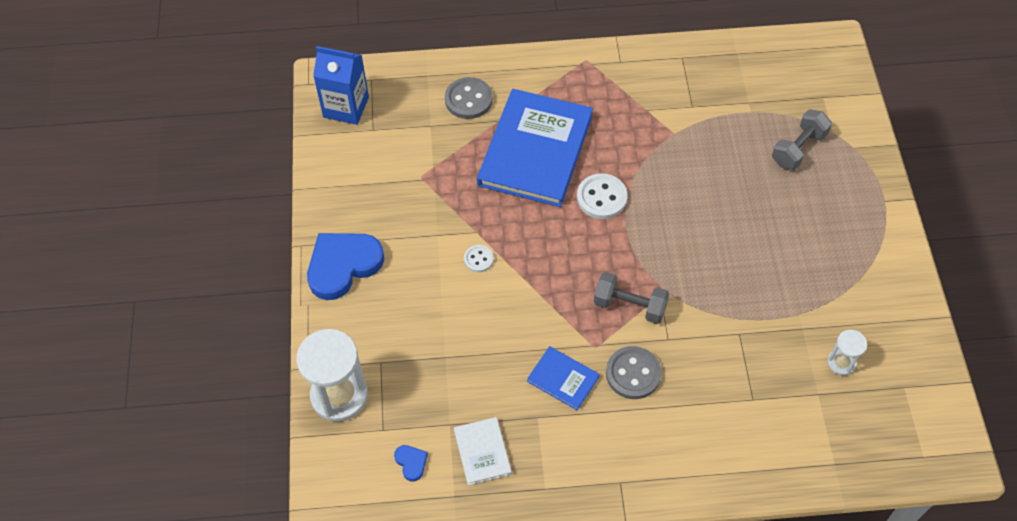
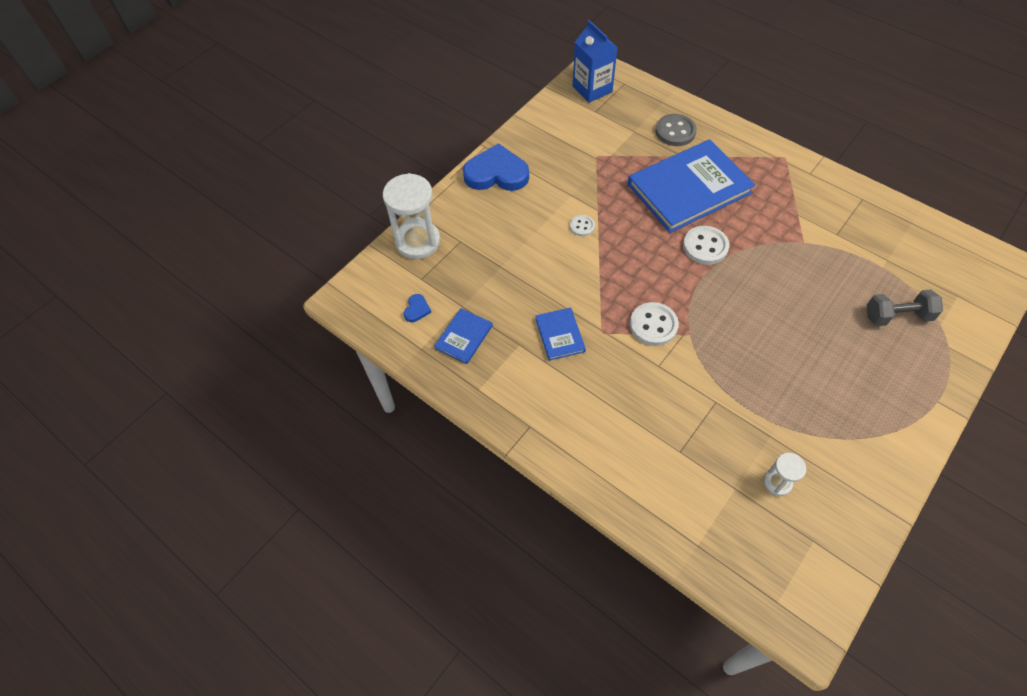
camera: 45 degrees right, 0 degrees up
white book [454,417,512,485] -> blue book [434,308,493,364]
grey dumbbell [594,272,669,324] -> white button [630,302,679,346]
grey button [606,346,662,399] -> none

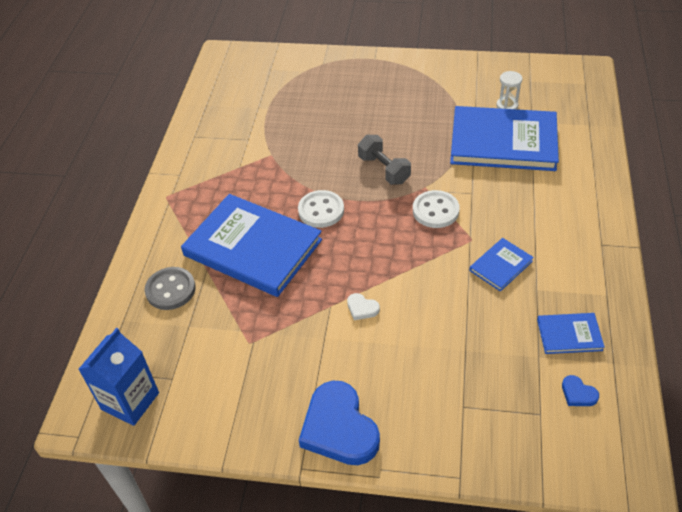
camera: 120 degrees left, 10 degrees down
white hourglass [383,173,441,259] -> none
blue heart [404,294,431,322] -> blue heart turned 120 degrees counterclockwise [562,375,599,406]
white button [570,215,595,236] -> white heart [347,293,380,320]
grey dumbbell [867,289,943,326] -> grey dumbbell moved to [358,135,411,185]
none -> blue book [450,106,559,171]

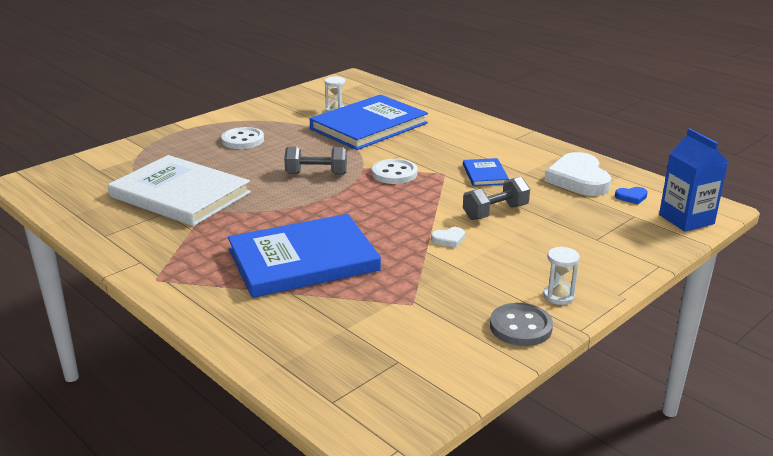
camera: 55 degrees left, 20 degrees down
blue carton [78,328,159,426] -> blue carton moved to [659,129,728,232]
grey button [145,267,196,310] -> grey button moved to [490,303,553,346]
white button [298,190,344,228] -> white button moved to [221,127,264,149]
blue heart [299,381,380,465] -> white hourglass [543,247,580,305]
blue book [537,313,605,354] -> white heart [544,152,611,196]
none -> white book [108,155,251,226]
none -> grey dumbbell [463,177,530,220]

